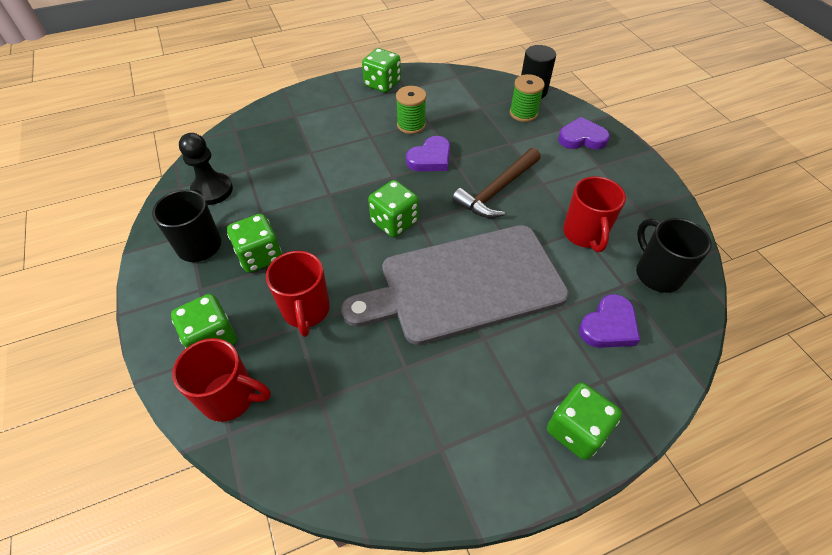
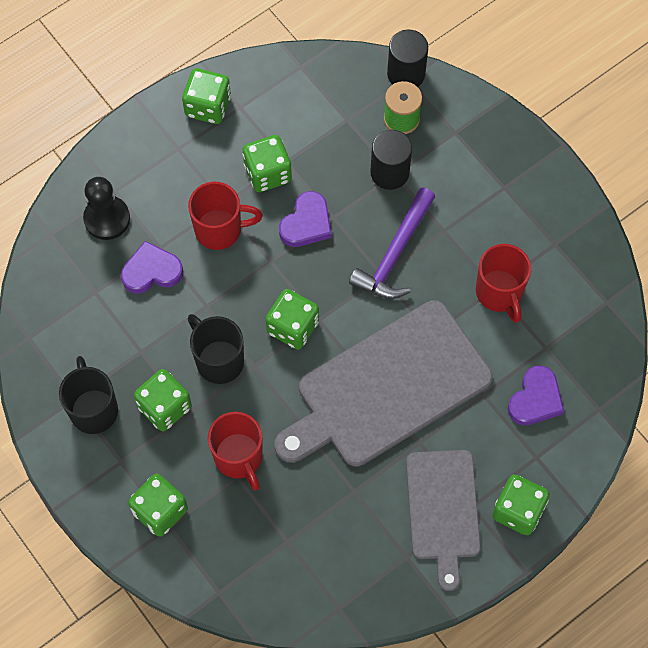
camera: 15 degrees left, 15 degrees up
red mug [172,338,271,422] -> red mug moved to [188,182,263,250]
black pawn [179,133,233,205] -> black pawn moved to [83,177,130,240]
green spool [396,86,426,134] -> green dice [243,135,292,192]
brown hammer [452,148,541,218] -> purple hammer [349,187,435,299]
purple heart [558,117,610,150] -> purple heart moved to [121,241,183,293]
black mug [636,218,712,293] -> black mug moved to [188,314,244,384]
none -> black cylinder [370,130,412,190]
none -> grey cutting board [406,450,481,591]

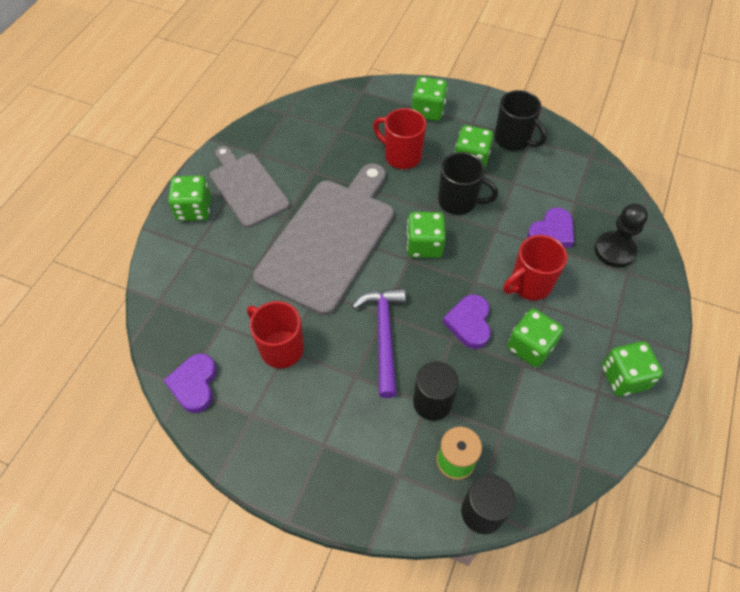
camera: 150 degrees right, 10 degrees down
purple heart [508,366,564,425] -> purple heart moved to [164,353,217,413]

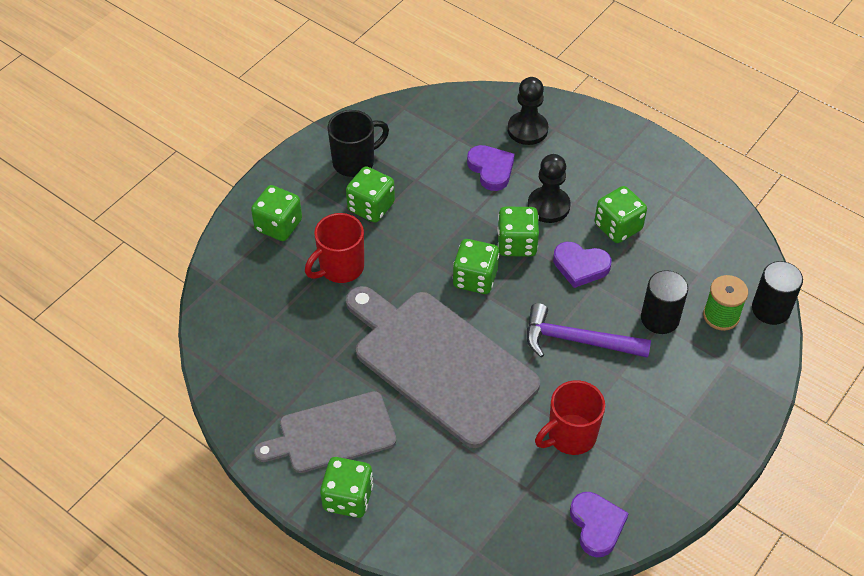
camera: 75 degrees left, 5 degrees down
purple heart [164,353,217,413] -> purple heart turned 120 degrees counterclockwise [570,492,629,557]
black mug [438,152,498,215] -> none
red mug [503,235,567,300] -> black pawn [528,154,570,223]
green dice [602,341,663,396] -> green dice moved to [497,207,539,257]

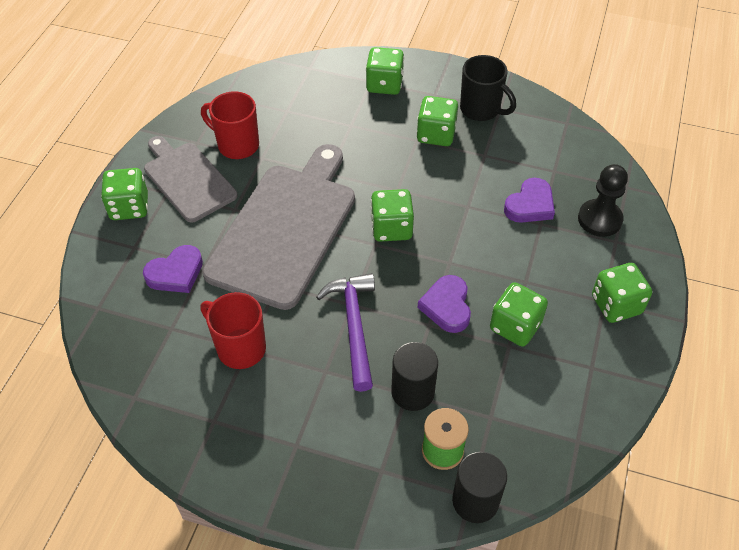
camera: 70 degrees right, 0 degrees up
red mug [305,213,364,283] -> red mug moved to [201,91,259,159]
green dice [497,207,539,257] -> green dice moved to [592,263,652,323]
black pawn [528,154,570,223] -> none
purple heart [570,492,629,557] -> purple heart moved to [143,245,203,293]

